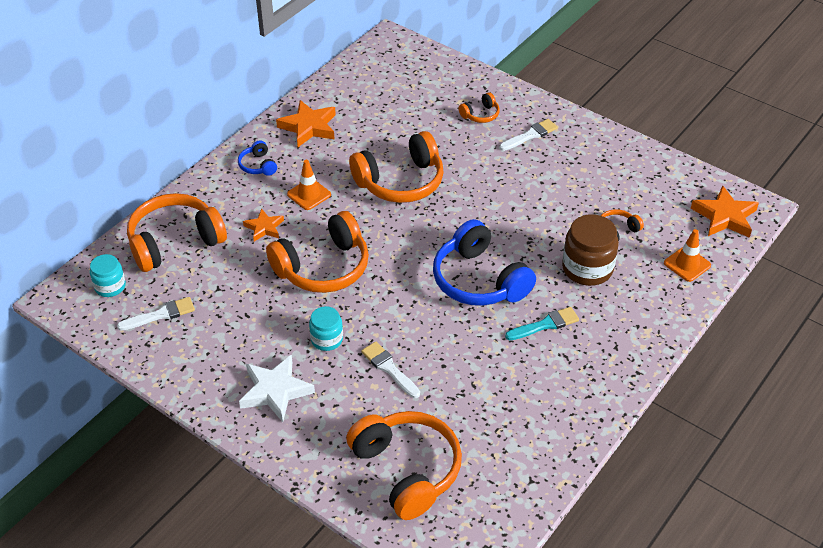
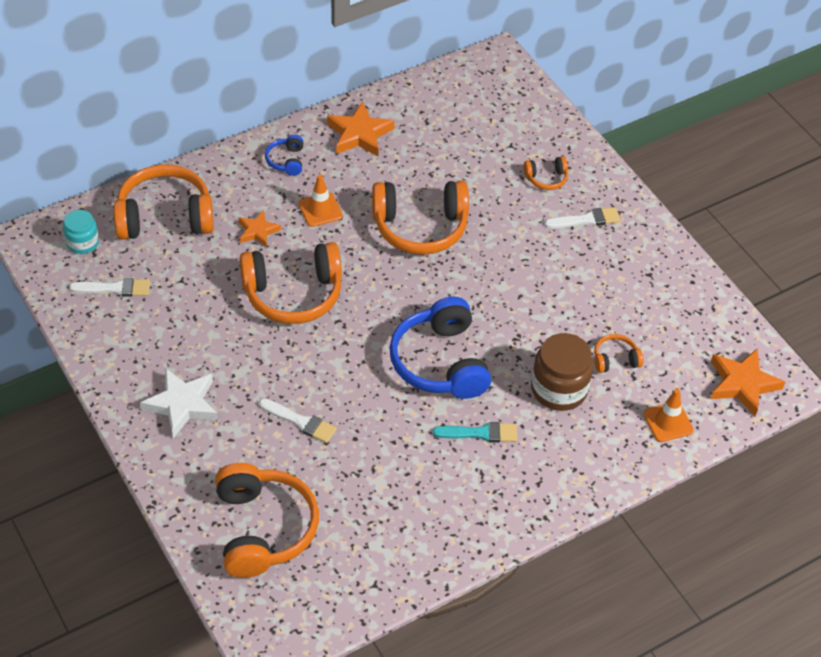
camera: 20 degrees right, 5 degrees up
turquoise jar [309,306,343,351] -> none
white brush [361,342,420,398] -> white brush turned 135 degrees clockwise [259,398,337,443]

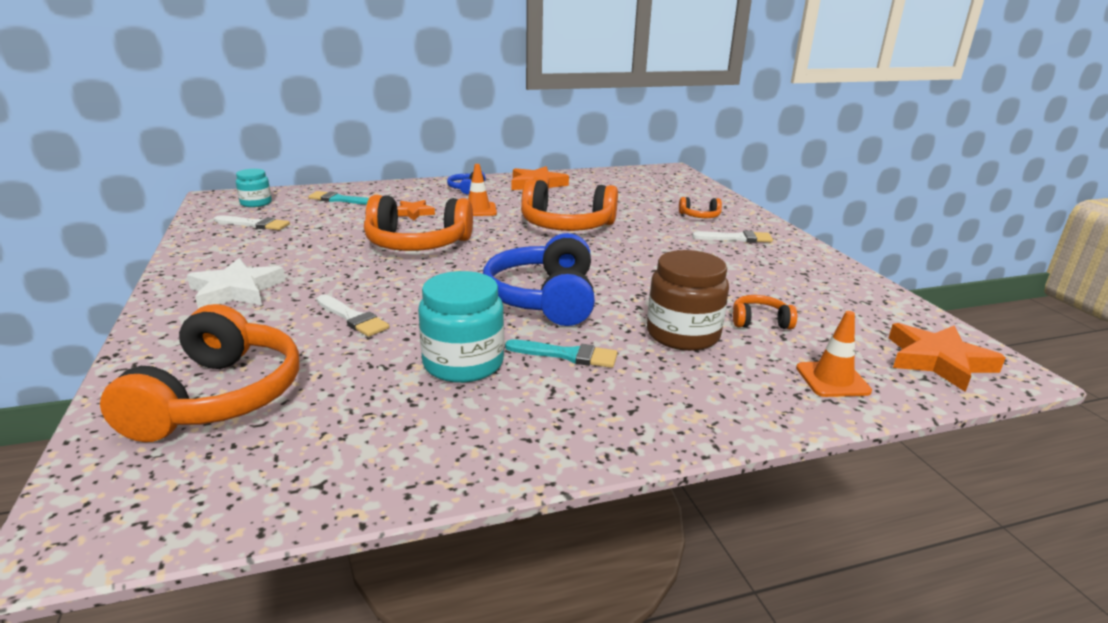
camera: 15 degrees right, 25 degrees down
orange headphones [114,164,214,240] -> turquoise brush [308,191,369,205]
none -> turquoise jar [418,271,504,383]

